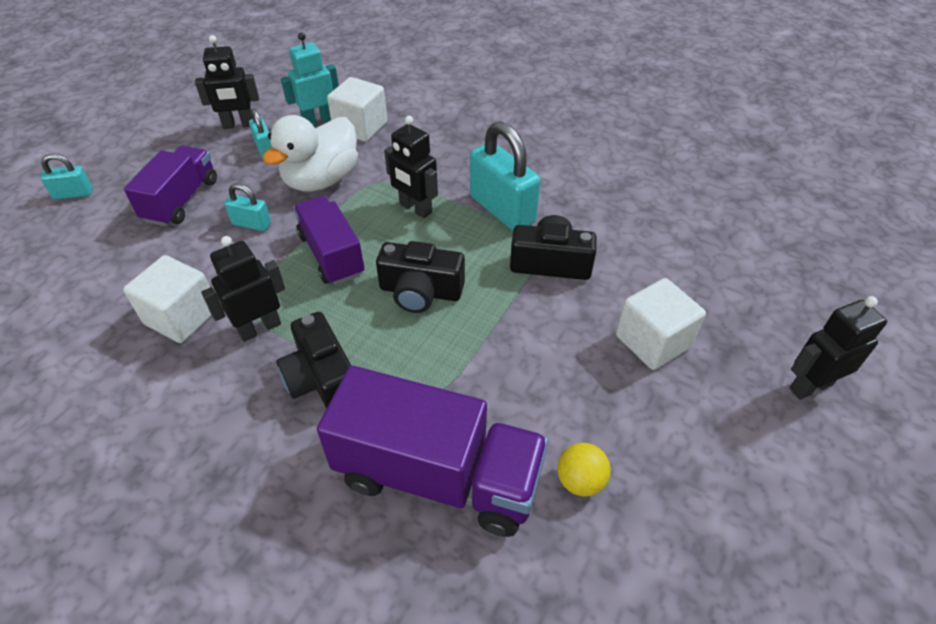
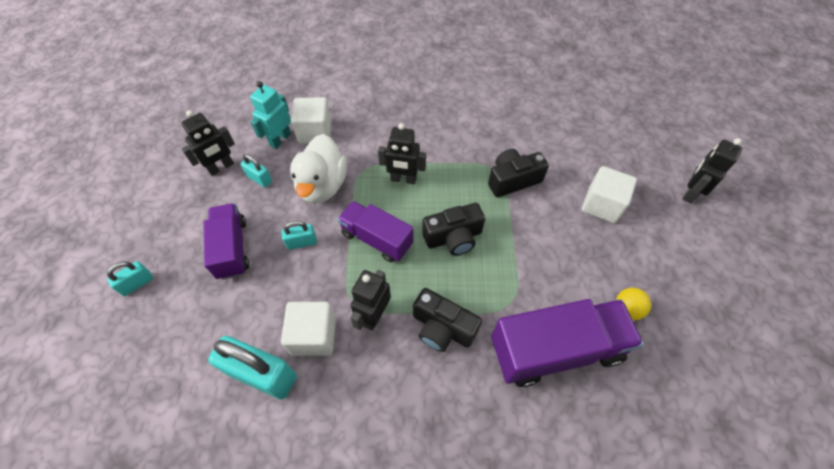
camera: 30 degrees left, 10 degrees up
turquoise padlock [470,122,541,231] -> turquoise padlock moved to [208,336,297,399]

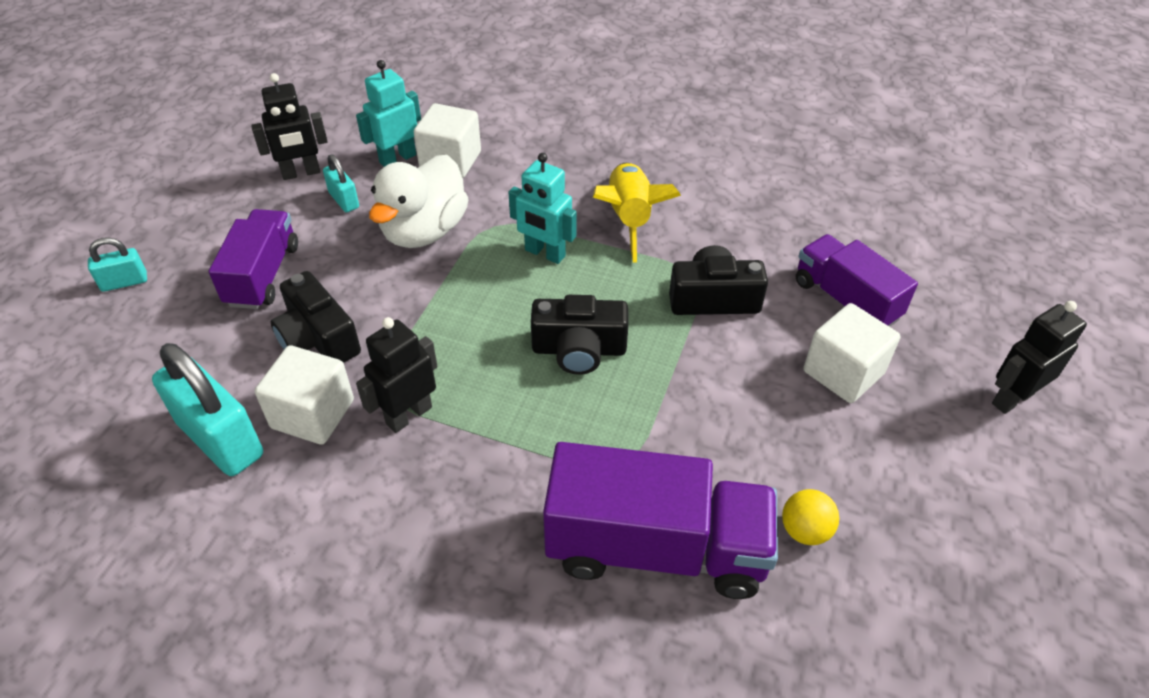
camera: 20 degrees right, 10 degrees down
turquoise padlock [281,221,317,250] -> none
purple truck [337,201,414,263] -> purple truck moved to [796,234,918,327]
black robot [378,123,426,184] -> turquoise robot [508,153,577,264]
black camera [413,288,482,352] -> black camera moved to [271,271,361,363]
none -> yellow rocket [593,163,681,263]

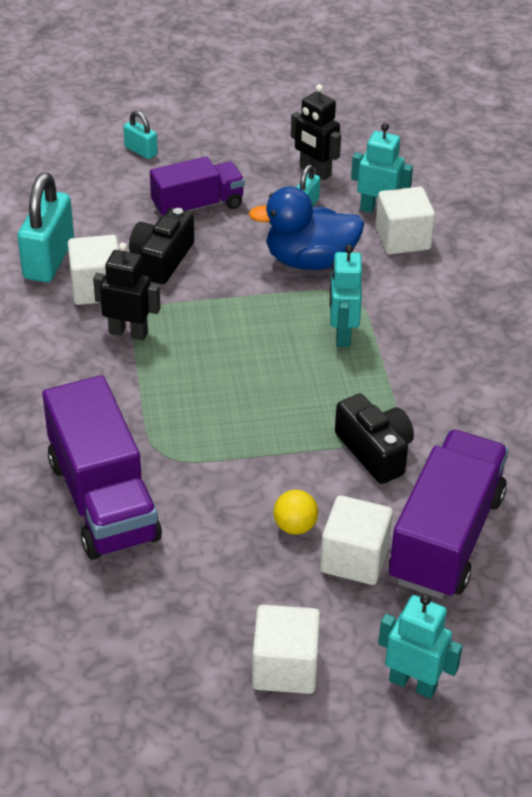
camera: 60 degrees right, 5 degrees down
white duck [369,155,469,248] -> blue duck [249,186,364,270]
black camera [531,295,629,375] -> none
yellow rocket [593,163,681,263] -> none
yellow ball [782,489,839,545] -> yellow ball moved to [273,490,318,535]
purple truck [796,234,918,327] -> purple truck [389,430,509,599], size x1.57
black robot [992,301,1087,414] -> turquoise robot [378,594,463,699]
none -> white cube [252,605,320,694]

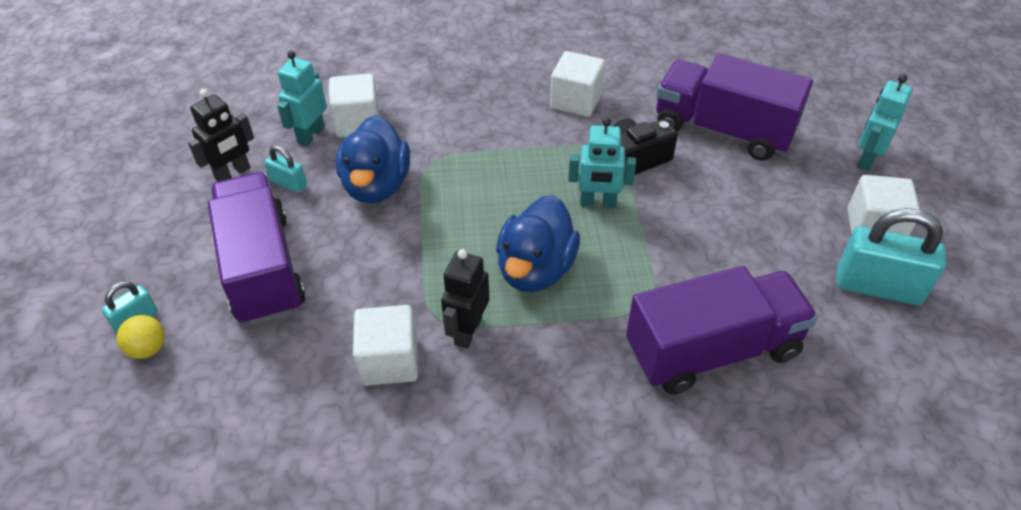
camera: 85 degrees left, 5 degrees up
turquoise padlock [18,173,74,282] -> turquoise padlock moved to [836,208,946,305]
black camera [129,208,194,284] -> none
purple truck [150,156,245,216] -> purple truck [208,172,306,326], size x1.57
yellow ball [273,490,318,535] -> yellow ball moved to [117,315,165,359]
white cube [320,495,393,585] -> white cube moved to [550,51,605,117]
turquoise robot [330,245,362,347] -> turquoise robot moved to [568,117,636,208]
none -> blue duck [496,195,580,292]

